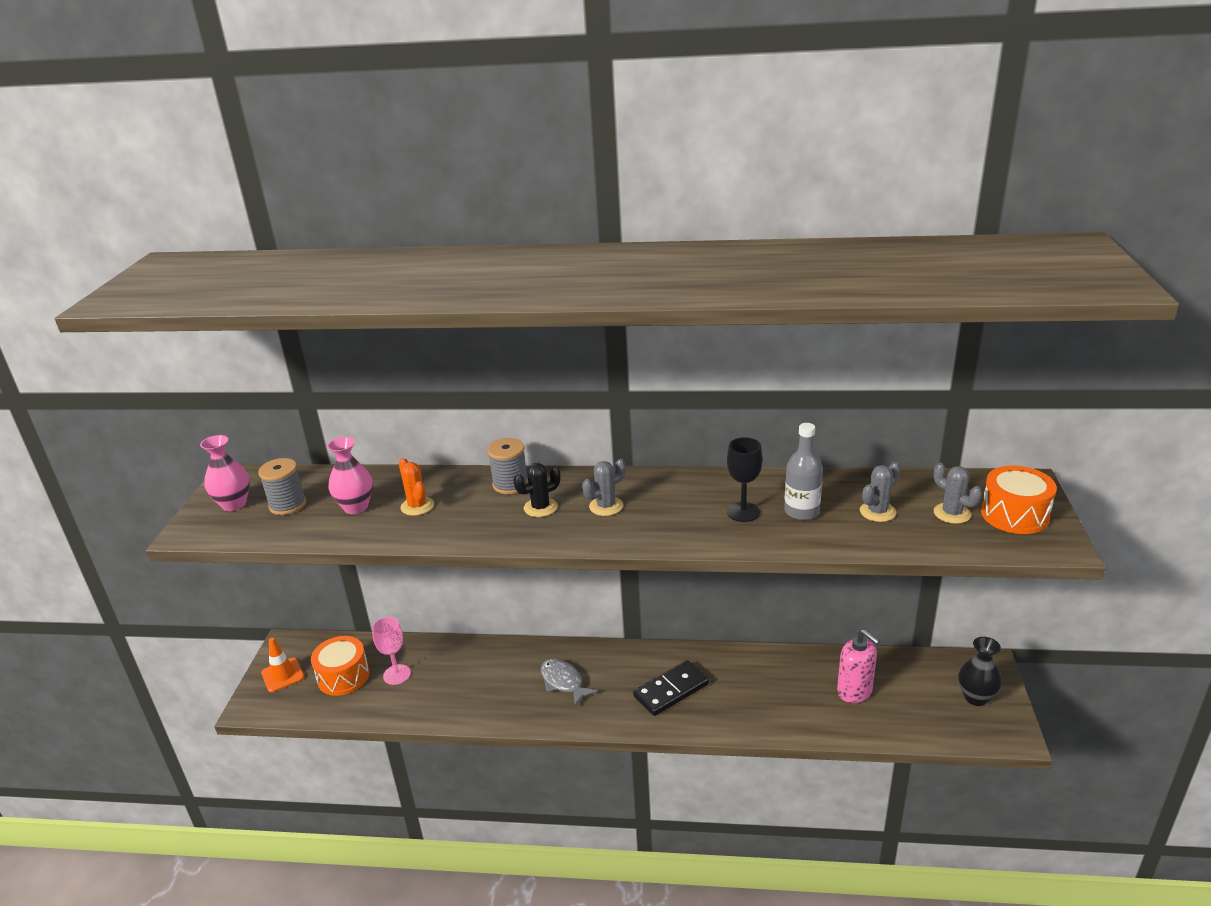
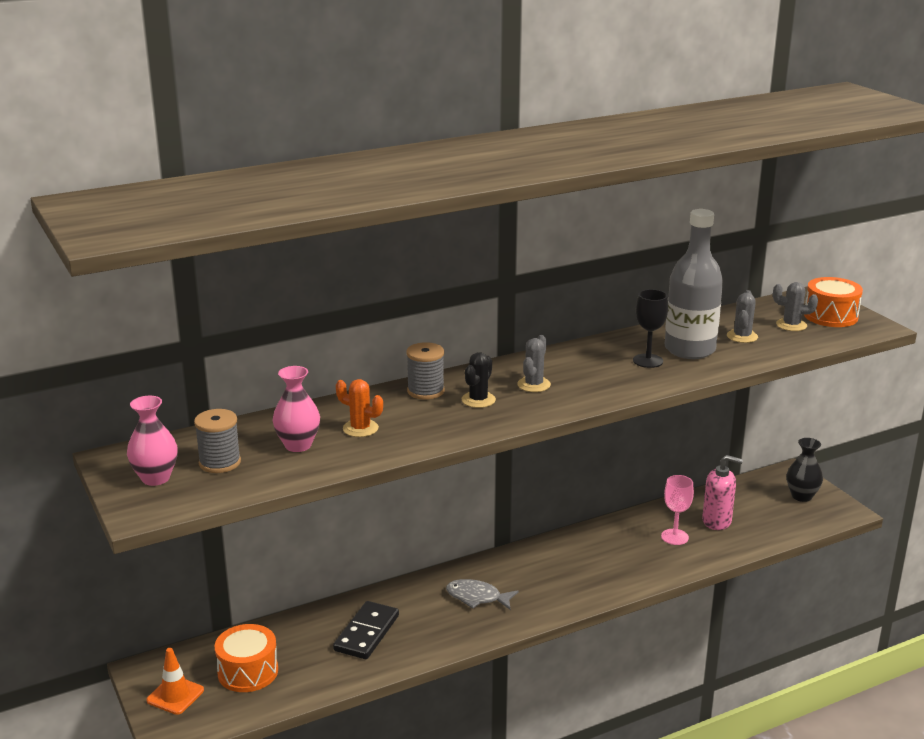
camera: 35 degrees left, 5 degrees down
pink goblet [372,617,411,685] -> pink goblet moved to [661,475,694,545]
black domino [633,660,709,716] -> black domino moved to [333,601,399,659]
grey bottle [784,423,823,520] -> grey bottle [665,209,723,359], size x1.63

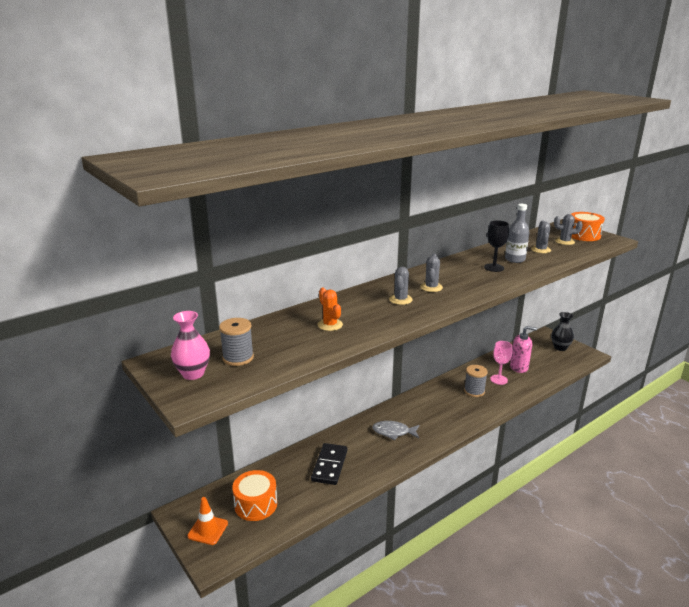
camera: 10 degrees left, 0 degrees up
pink vase [273,366,320,452] -> none
orange cactus [336,379,383,437] -> orange cactus turned 45 degrees clockwise [318,287,343,331]
grey spool [406,342,445,400] -> grey spool moved to [464,365,488,397]
black cactus [462,352,496,408] -> grey cactus [389,267,413,305]
grey bottle [665,209,723,359] -> grey bottle [505,204,530,263], size x0.61

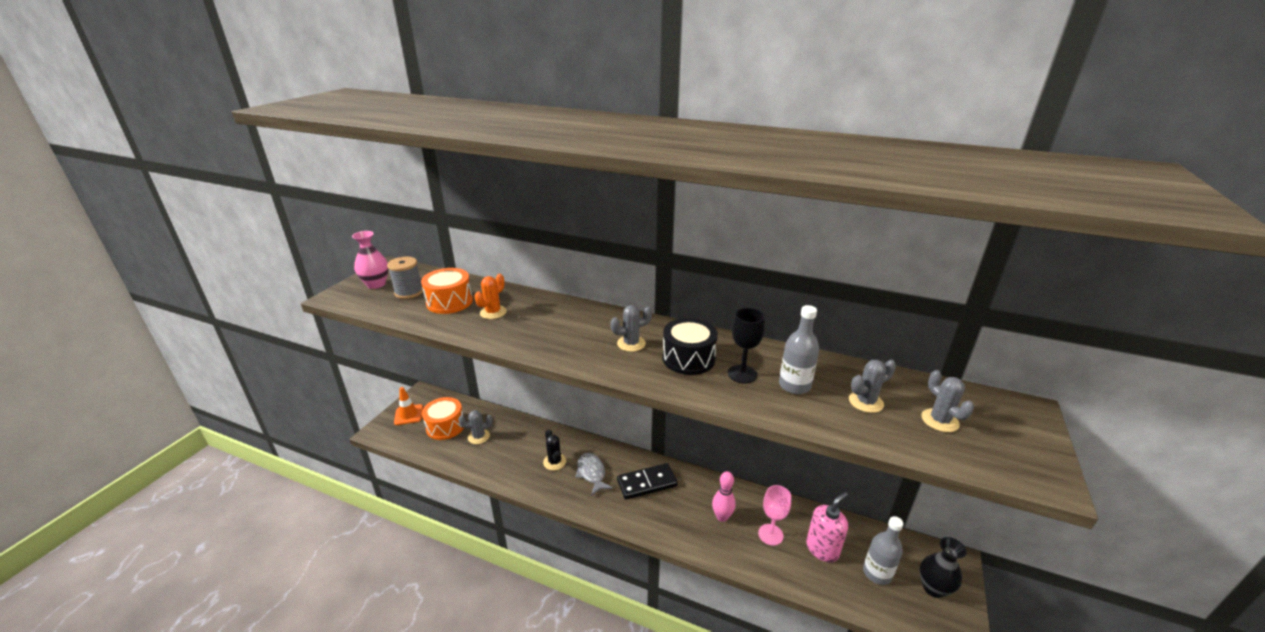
camera: 60 degrees right, 5 degrees up
black domino [311,443,347,485] -> black domino moved to [617,463,678,500]
grey cactus [389,267,413,305] -> grey cactus moved to [458,410,493,444]
grey spool [464,365,488,397] -> pink bowling pin [712,471,736,522]
pink soap dispenser [510,326,537,373] -> pink soap dispenser turned 105 degrees counterclockwise [806,492,848,562]
orange drum [571,212,605,241] -> orange drum moved to [421,268,473,314]
none -> black cactus [543,429,566,470]
none -> black drum [662,318,718,375]
none -> grey bottle [863,516,903,585]

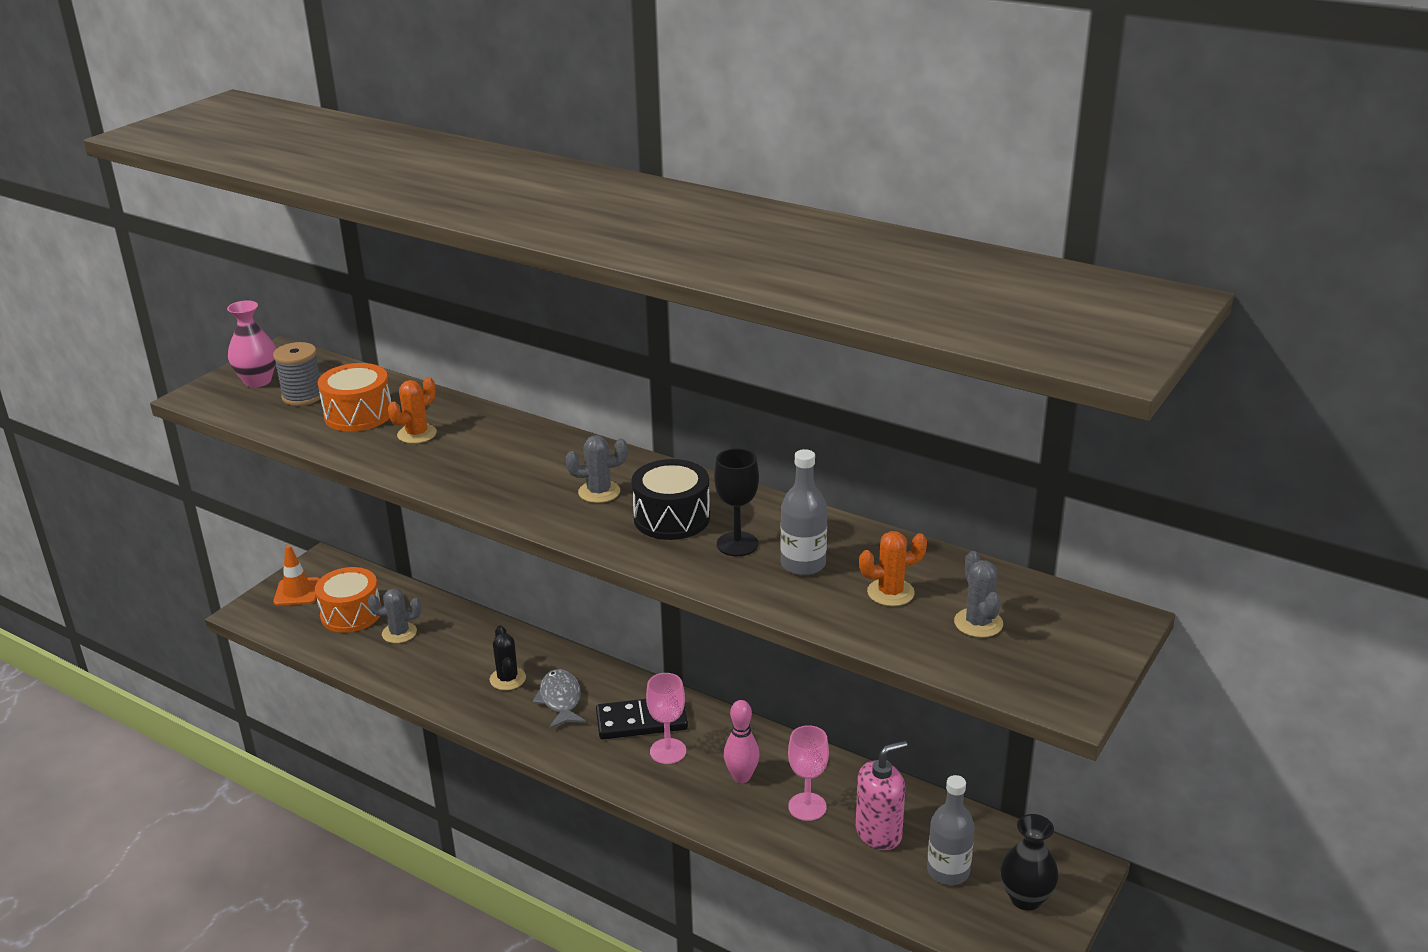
camera: 10 degrees right, 0 degrees up
grey cactus [849,360,896,413] -> orange cactus [859,531,927,606]
none -> pink goblet [646,673,686,764]

